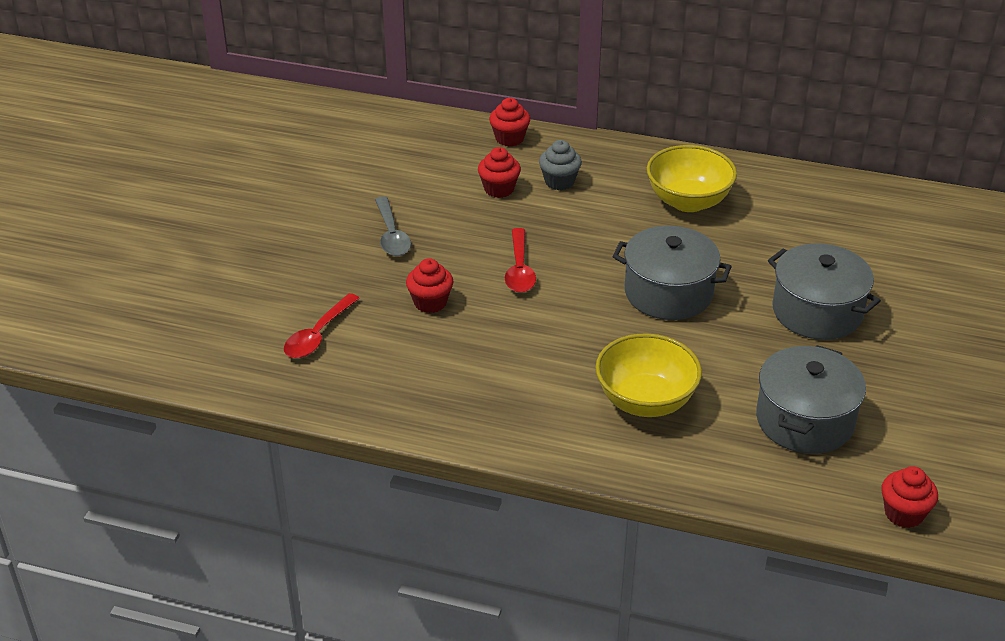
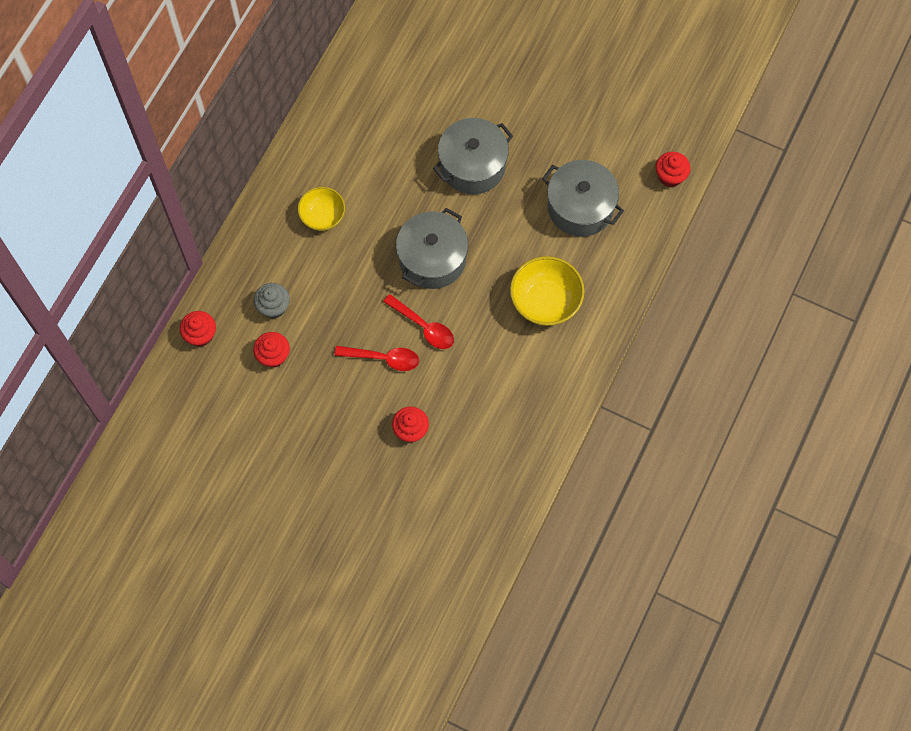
camera: 80 degrees left, 30 degrees up
red spoon [284,293,360,358] -> red spoon moved to [383,294,454,349]
grey spoon [375,196,411,256] -> none
yellow bowl [647,145,737,212] -> yellow bowl [298,187,345,231], size x0.66

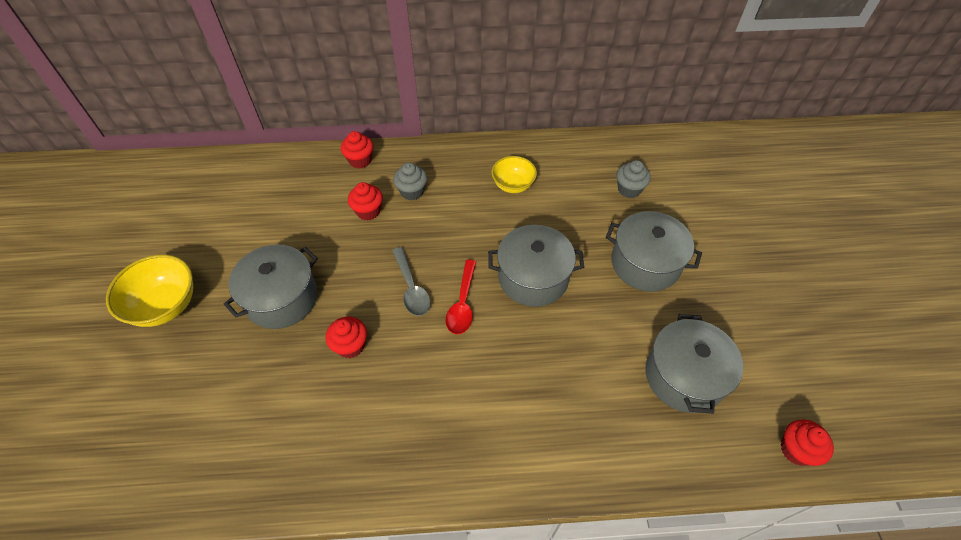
camera: 60 degrees right, 15 degrees down
red spoon [334,346,419,371] -> grey spoon [392,247,431,316]
yellow bowl [510,256,585,326] -> yellow bowl moved to [106,255,193,327]
none -> grey pot [224,244,318,329]
none -> grey cupcake [616,160,651,198]

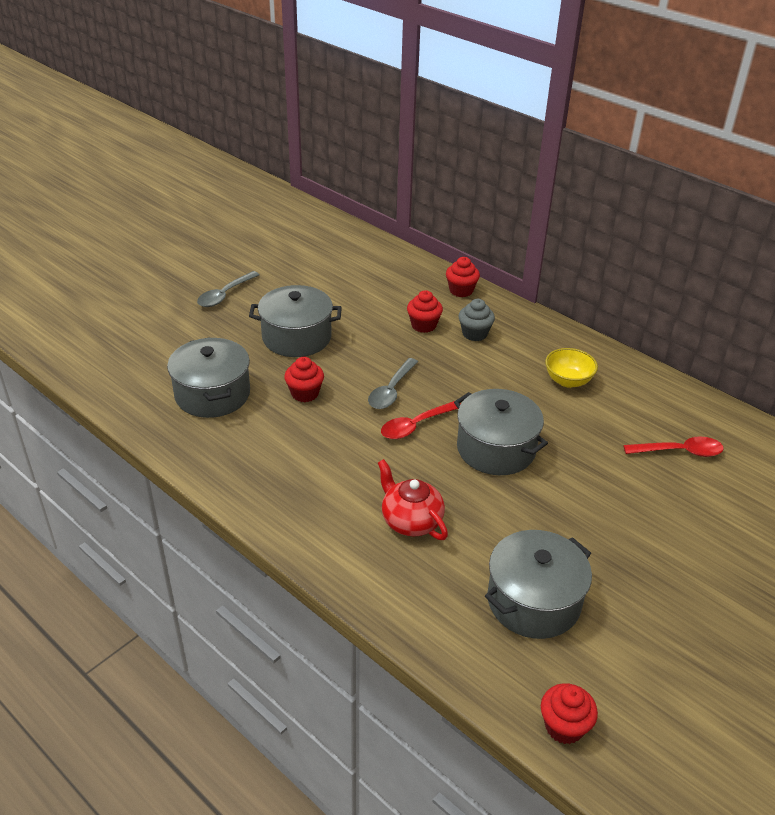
camera: 45 degrees right, 15 degrees down
yellow bowl [106,255,193,327] -> grey spoon [197,271,259,307]
grey pot [606,211,702,292] -> grey pot moved to [167,337,250,418]
grey cupcake [616,160,651,198] -> red spoon [623,436,724,457]
none -> red teapot [378,459,448,540]

